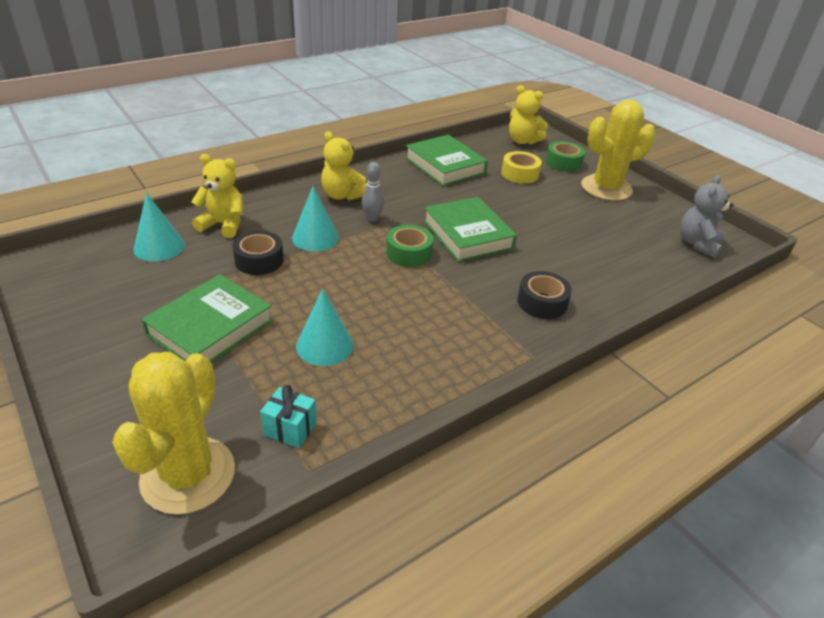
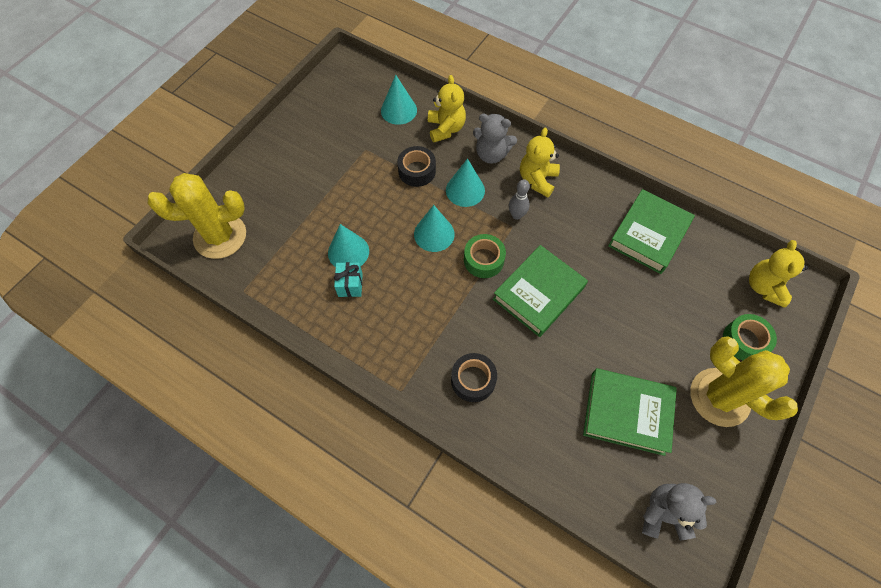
camera: 70 degrees right, 25 degrees up
green book [141,274,273,363] -> green book moved to [583,368,677,456]
turquoise gift [260,385,317,448] -> turquoise gift moved to [334,262,363,297]
yellow tape [501,151,542,184] -> none
none -> turquoise cone [414,205,455,252]
none -> grey teddy bear [473,114,517,164]

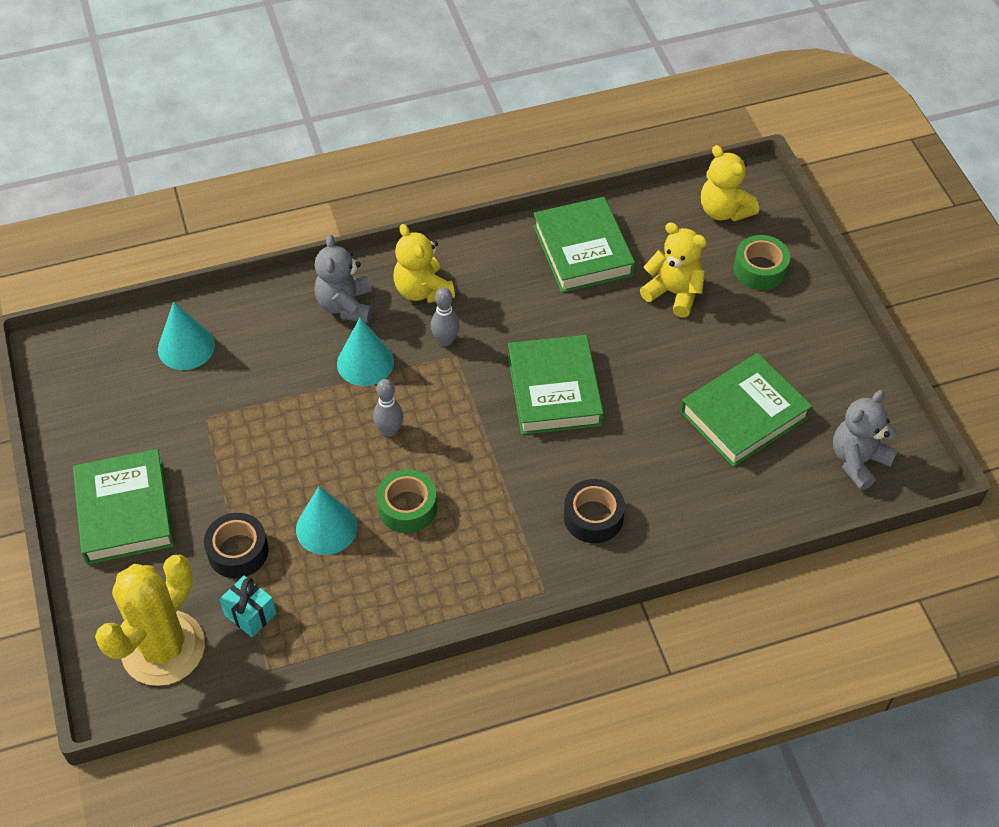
camera: 50 degrees left, 10 degrees down
turquoise gift [334,262,363,297] -> turquoise gift moved to [219,576,276,637]
black tape [397,146,436,187] -> black tape moved to [204,513,269,578]
turquoise cone [414,205,455,252] -> grey bowling pin [373,379,404,437]
yellow teddy bear [428,75,466,142] -> yellow teddy bear moved to [640,222,707,317]
green tape [464,234,506,278] -> green tape moved to [376,469,437,533]
grey teddy bear [473,114,517,164] -> grey teddy bear turned 120 degrees clockwise [315,234,372,323]
yellow cactus [690,336,798,427] -> none
none -> green book [73,449,174,564]

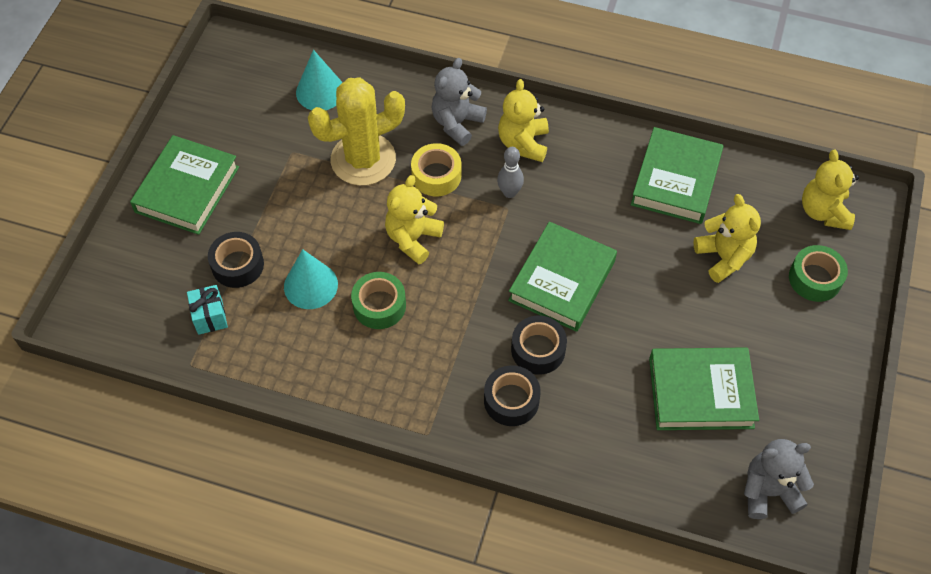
camera: 35 degrees right, 5 degrees up
yellow cactus [95,555,205,686] -> yellow cactus moved to [308,78,405,186]
turquoise cone [337,318,394,386] -> yellow tape [411,143,461,196]
grey bowling pin [373,379,404,437] -> yellow teddy bear [385,175,444,264]
none -> black tape [511,316,567,375]

